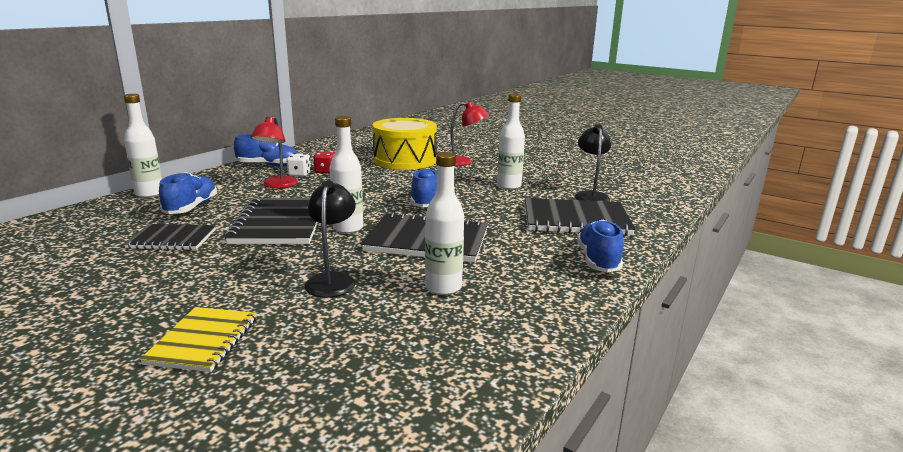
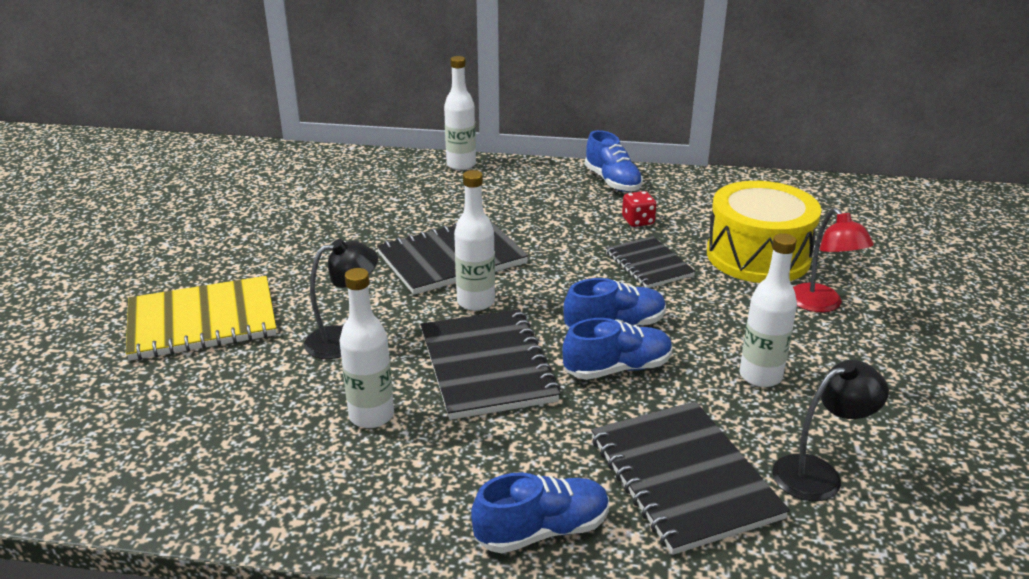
camera: 65 degrees right, 10 degrees up
black notebook [124,224,216,250] -> black notebook moved to [606,236,696,288]
yellow notebook [140,307,257,372] -> yellow notebook [126,276,276,361], size x1.62
blue shoe [159,172,217,214] -> blue shoe moved to [562,318,672,380]
red lamp [251,116,298,188] -> none
white dice [286,153,311,177] -> none

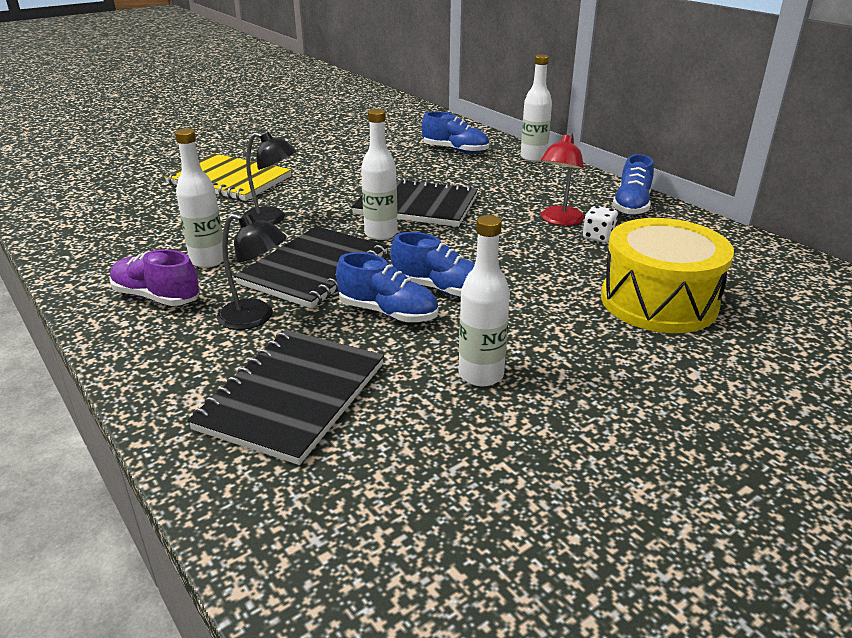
camera: 45 degrees right, 0 degrees up
blue shoe [471,473,609,553] -> blue shoe moved to [422,111,489,154]
black notebook [606,236,696,288] -> none
red dice [622,191,657,227] -> white dice [583,206,618,243]
black lamp [773,360,889,501] -> black lamp moved to [217,213,287,330]
red lamp [793,208,874,312] -> red lamp moved to [541,132,584,226]
none -> purple shoe [109,249,200,306]

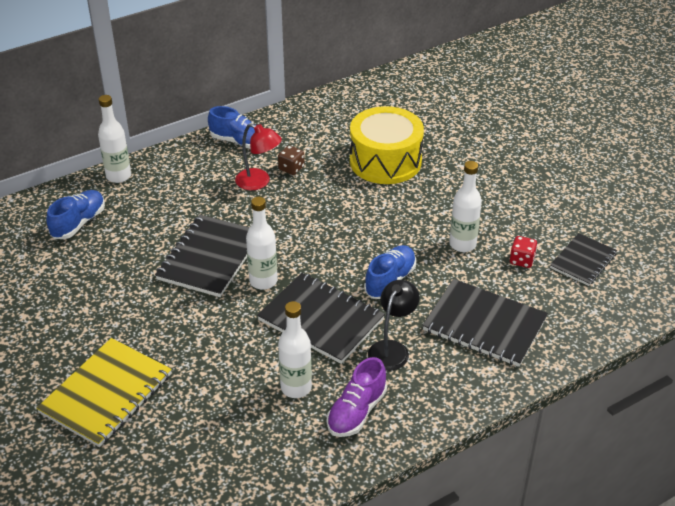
camera: 85 degrees left, 10 degrees up
black lamp [242,132,297,224] -> none
blue shoe [390,232,475,297] -> none
white dice [583,206,618,243] -> brown dice [278,145,304,175]
none -> red dice [510,236,537,268]
none -> black notebook [550,233,617,286]

